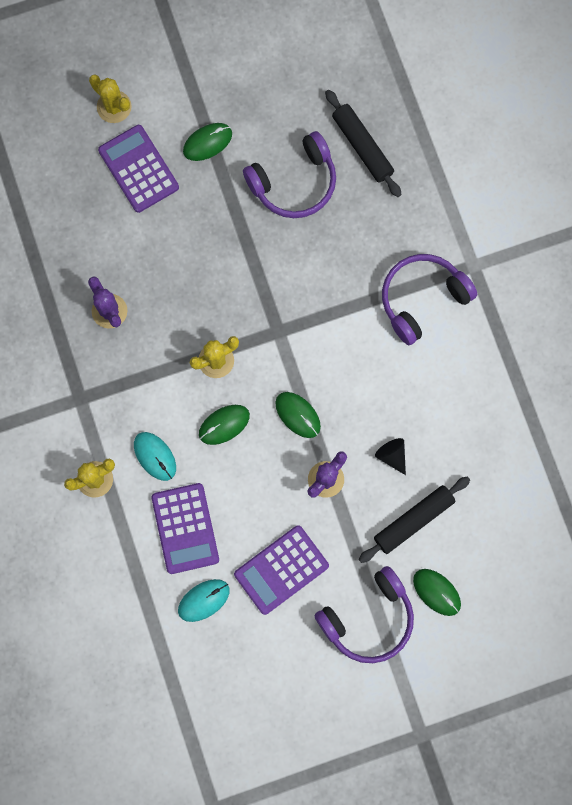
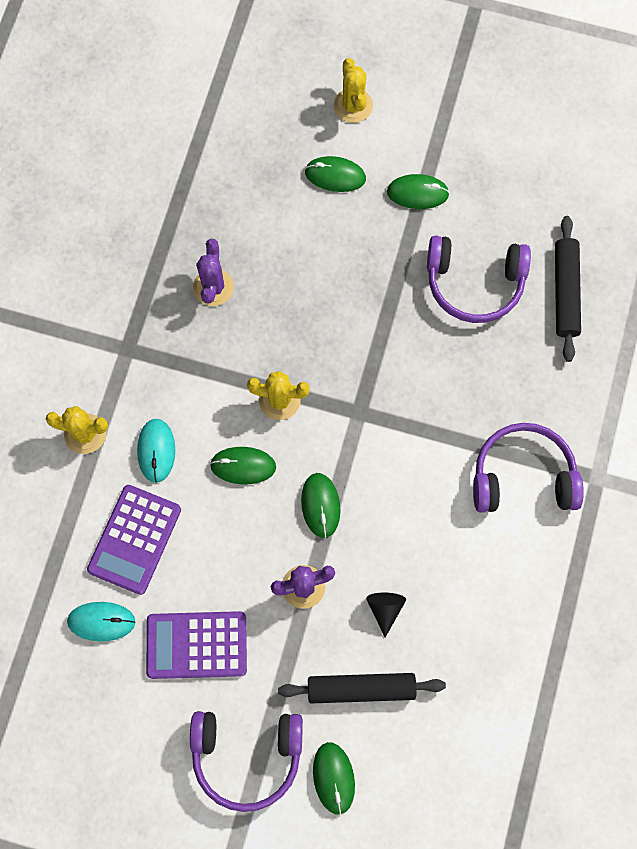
camera: 35 degrees right, 5 degrees down
purple calculator [98,125,179,213] -> green mouse [305,156,366,192]

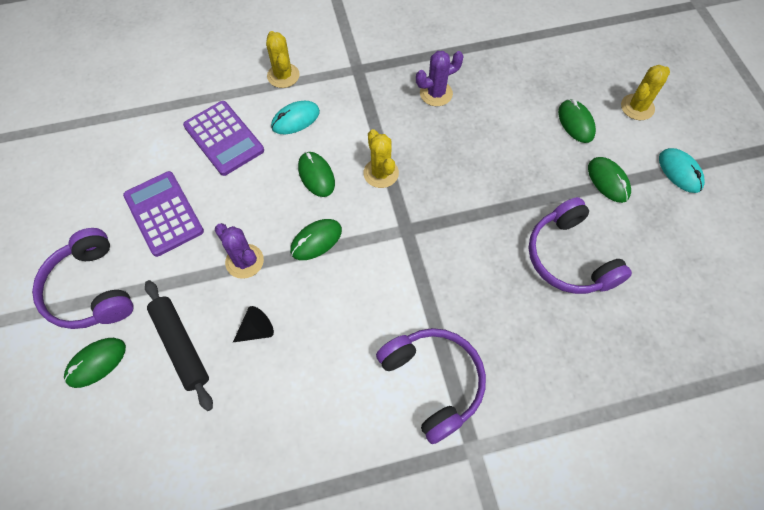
camera: 60 degrees right, 10 degrees down
turquoise mouse [67,602,135,642] -> turquoise mouse moved to [659,148,705,193]
purple calculator [87,485,181,595] -> purple calculator turned 120 degrees counterclockwise [183,101,264,176]
black rolling pin [555,216,581,362] -> none

